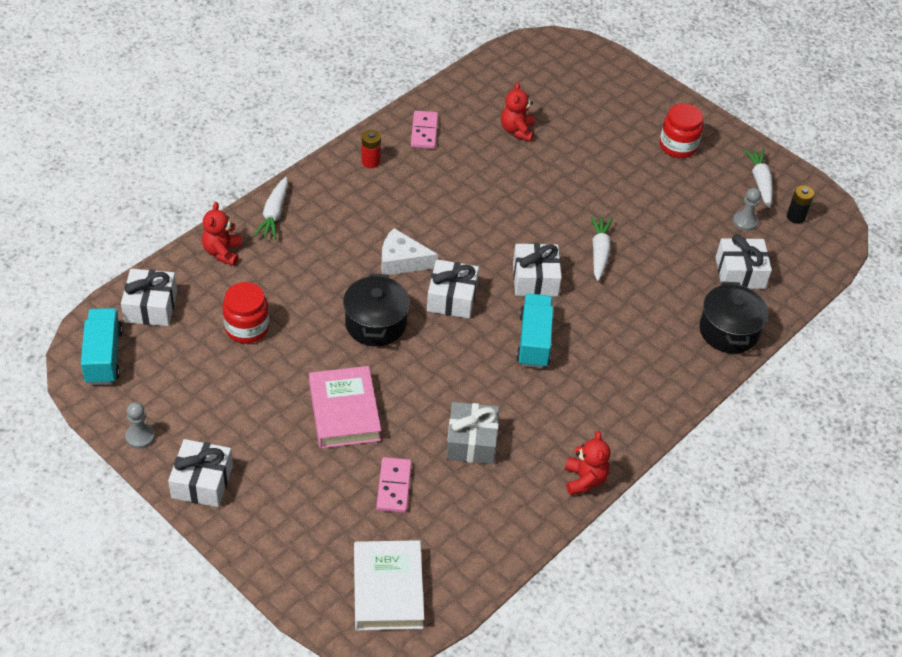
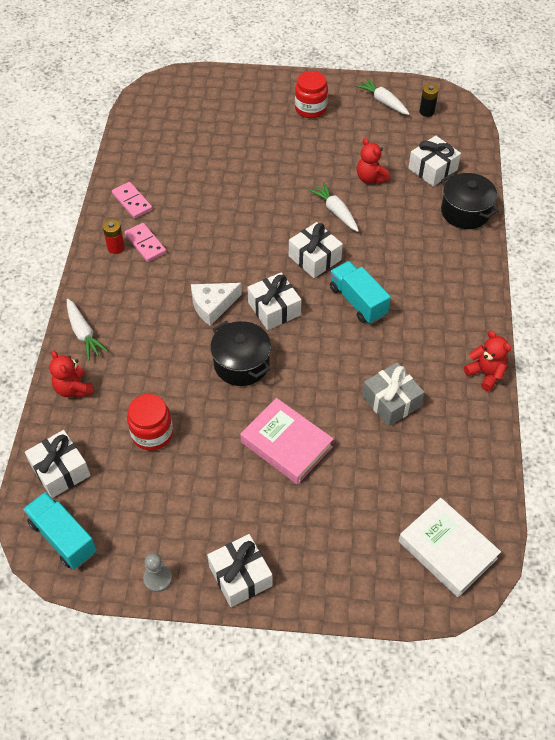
camera: 35 degrees left, 5 degrees up
pink domino [376,457,412,513] -> pink domino moved to [124,223,166,262]
red teddy bear [501,82,535,142] -> red teddy bear moved to [357,138,390,184]
grey pawn [733,188,761,231] -> none

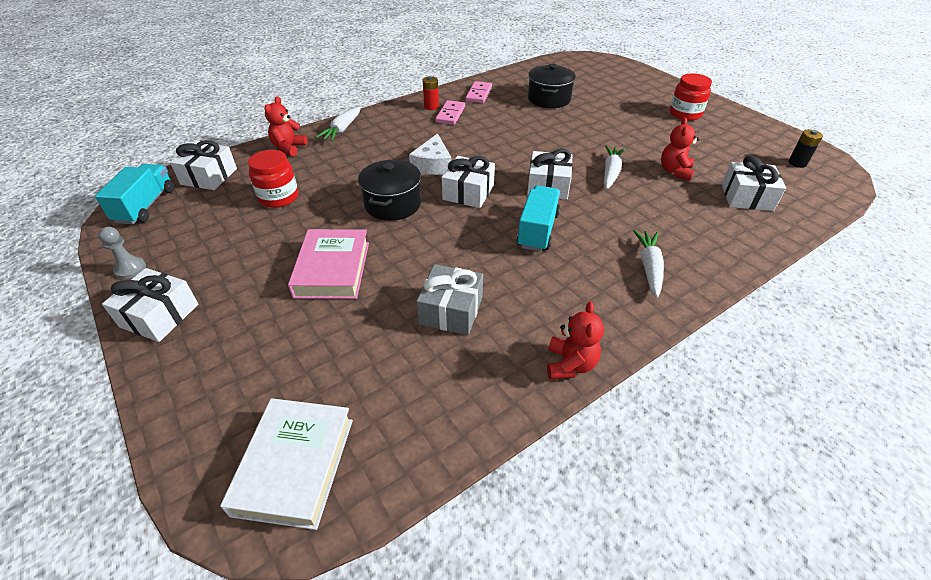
camera: 50 degrees right, 10 degrees down
white cheese [191,283,242,326] -> white cheese turned 105 degrees counterclockwise [409,133,452,175]
white carrot [355,78,410,115] -> white carrot moved to [633,230,664,298]
black pot [441,173,499,229] -> black pot moved to [528,63,576,108]

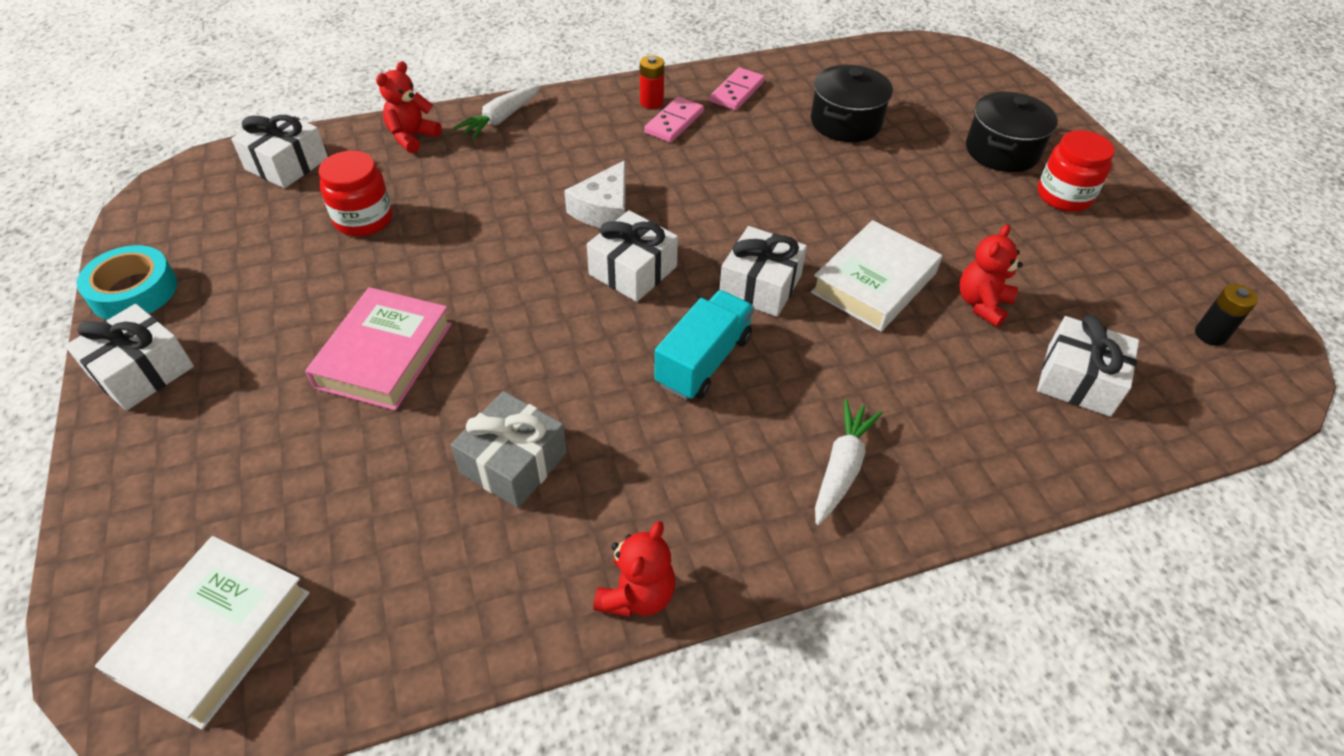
camera: 15 degrees right, 5 degrees up
turquoise truck [95,164,174,224] -> none
grey pawn [98,227,146,279] -> turquoise tape [77,245,177,320]
black pot [358,160,421,221] -> black pot moved to [966,92,1058,172]
white carrot [604,145,626,189] -> white book [811,220,942,332]

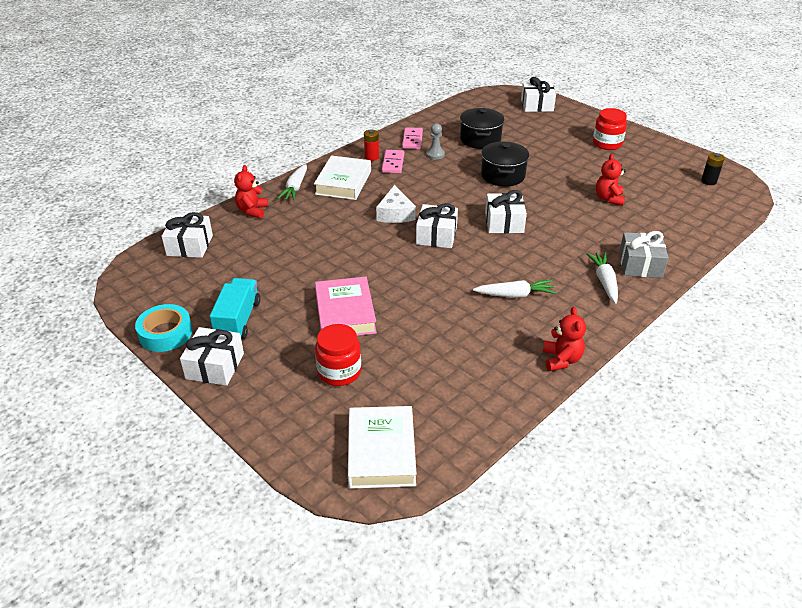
camera: 25 degrees left, 10 degrees down
red jar [318,151,393,236] -> red jar moved to [315,324,361,386]
grey gift [451,391,567,508] -> grey gift moved to [619,231,669,278]
turquoise truck [654,290,754,400] -> turquoise truck moved to [210,278,260,339]
white book [811,220,942,332] -> white book moved to [314,156,371,200]
black pot [966,92,1058,172] -> black pot moved to [481,142,529,187]
white gift [1037,315,1139,417] -> white gift moved to [521,77,556,112]
none -> grey pawn [426,123,445,160]
none -> white carrot [473,280,556,298]

